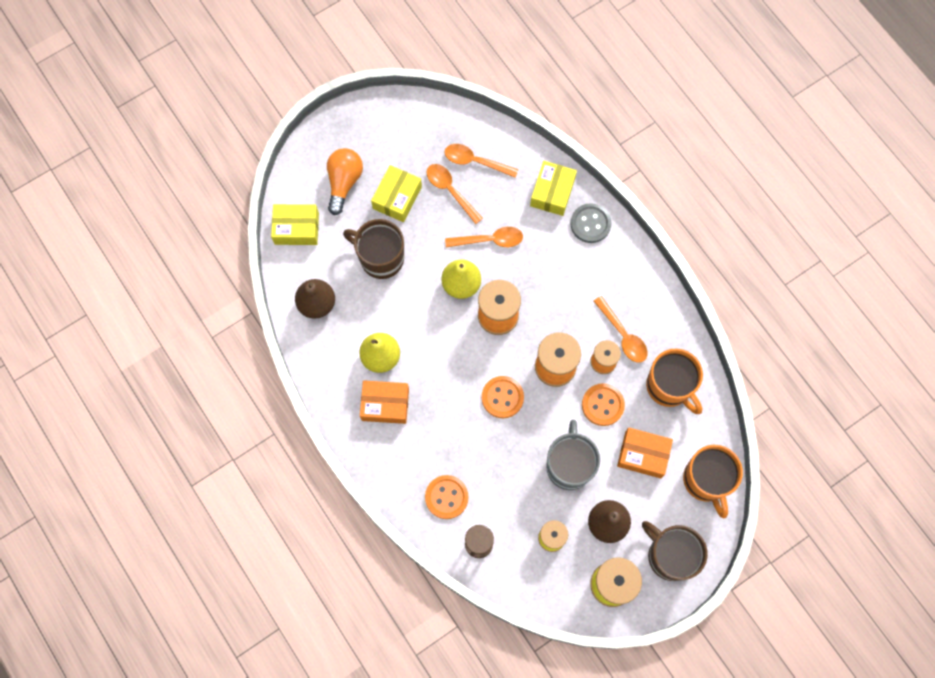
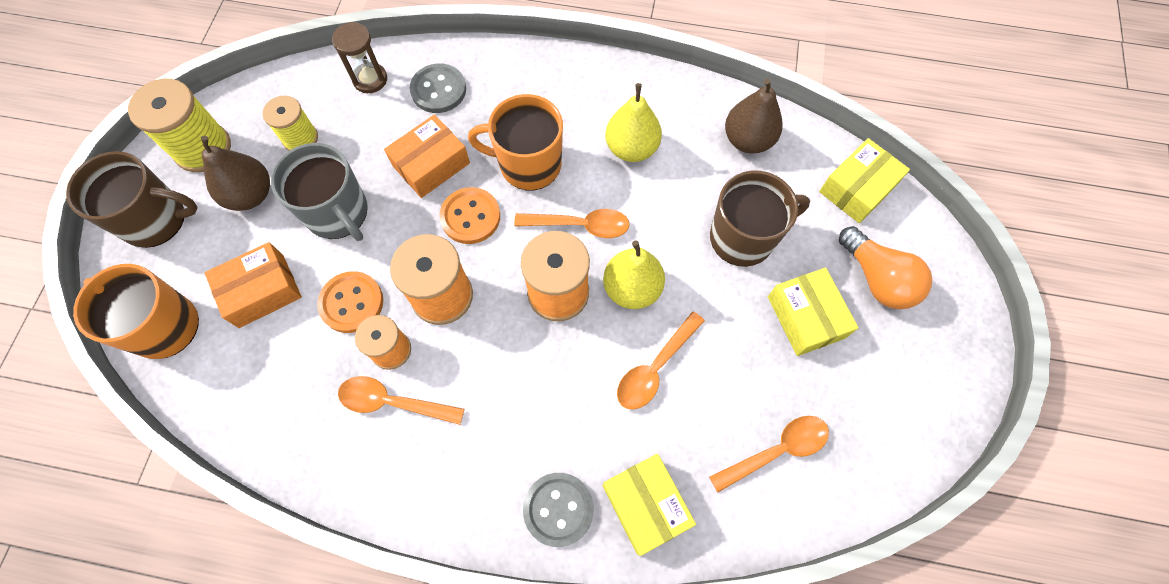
camera: 135 degrees right, 5 degrees down
orange box [360,380,409,424] -> orange box moved to [384,115,470,198]
orange button [425,475,469,519] -> grey button [410,63,466,113]
orange spoon [427,164,483,224] -> orange spoon moved to [514,209,630,238]
orange mug [646,348,703,414] -> orange mug moved to [468,94,563,191]

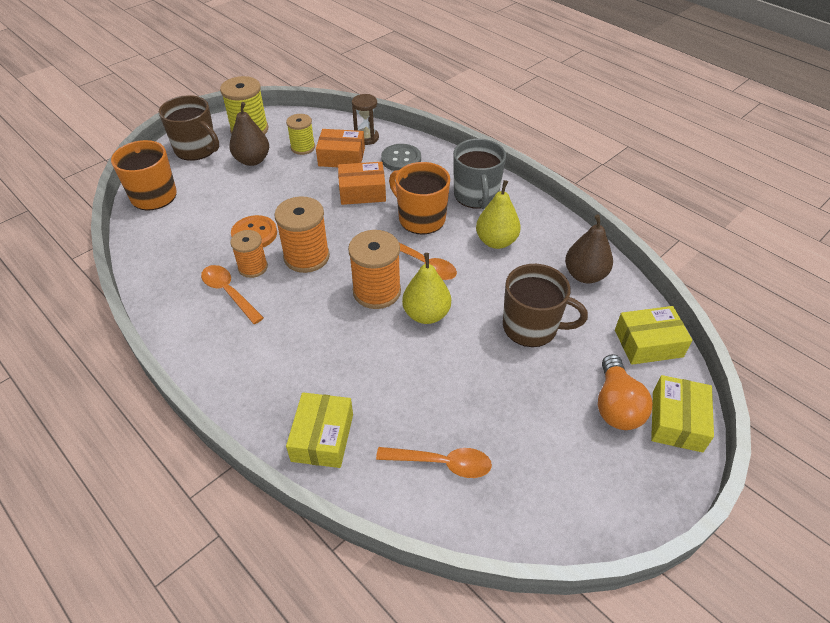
camera: 35 degrees right, 20 degrees down
orange box [205,242,302,328] -> orange box moved to [316,129,365,167]
grey mug [271,143,368,241] -> grey mug moved to [453,139,506,209]
orange button [439,187,500,244] -> none
grey button [523,473,594,547] -> none
orange spoon [617,311,705,410] -> none
yellow box [768,268,859,356] -> yellow box moved to [651,375,714,453]

